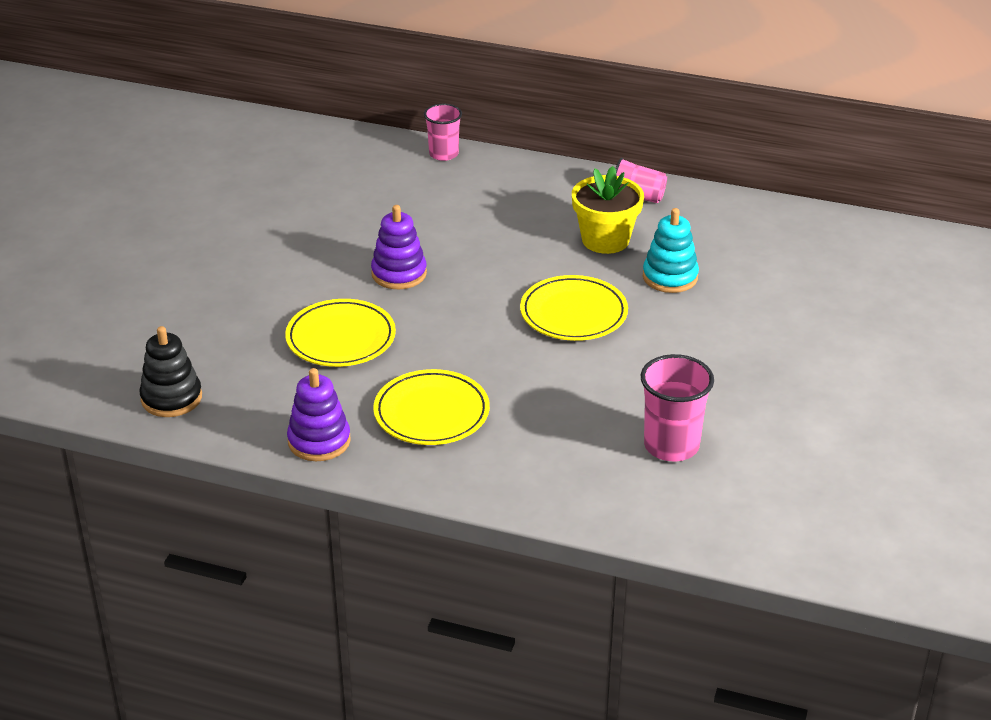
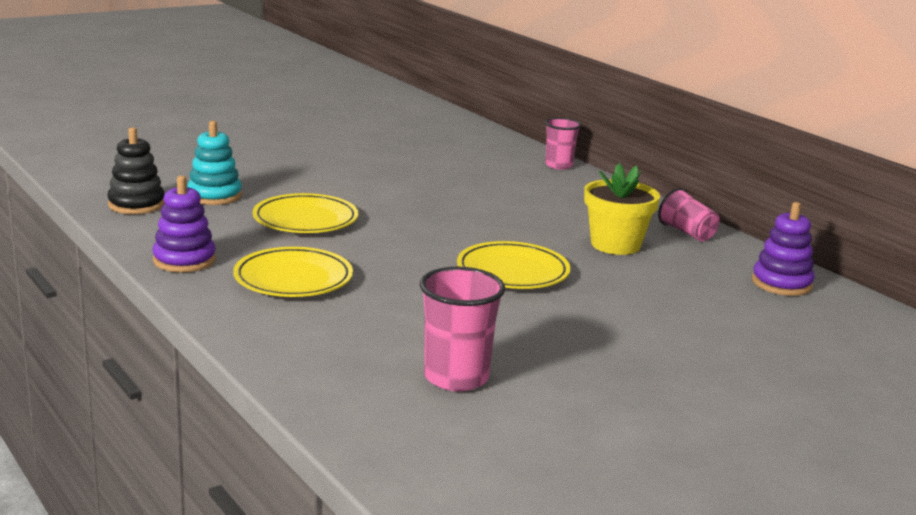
camera: 35 degrees right, 15 degrees down
purple stacking toy [371,205,427,289] -> purple stacking toy moved to [752,202,815,296]
turquoise stacking toy [643,208,699,293] -> turquoise stacking toy moved to [187,121,242,205]

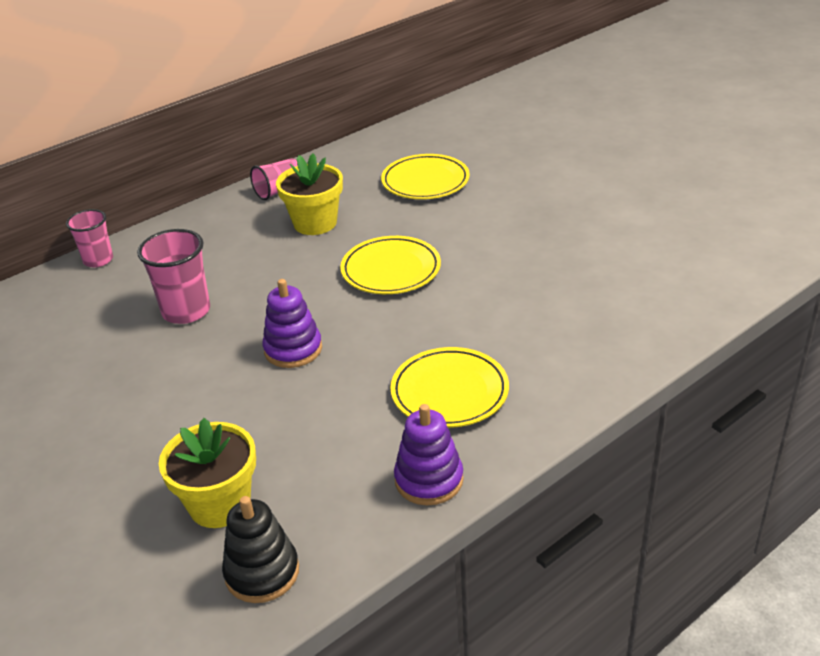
camera: 90 degrees left, 15 degrees up
turquoise stacking toy [187,121,242,205] -> yellow flower pot [159,418,256,528]
yellow plate [253,193,358,233] -> yellow plate moved to [381,154,470,199]
pink cup [420,267,505,391] -> pink cup moved to [137,229,210,324]
purple stacking toy [752,202,815,296] -> purple stacking toy moved to [262,279,322,368]

